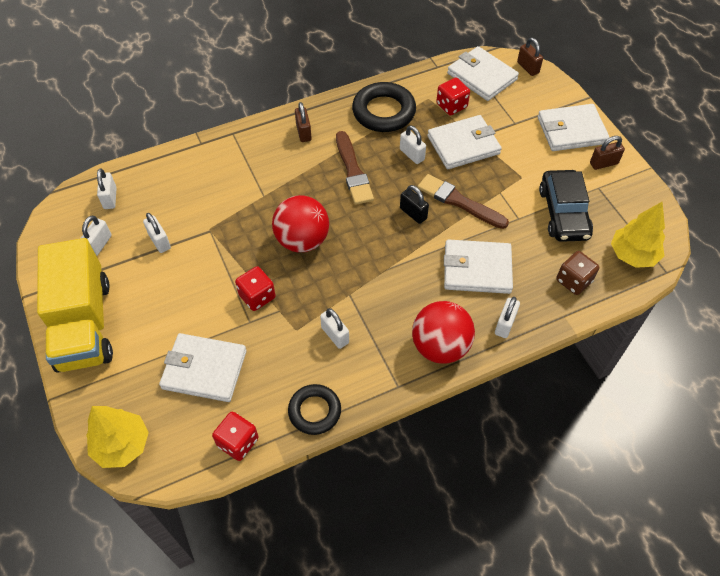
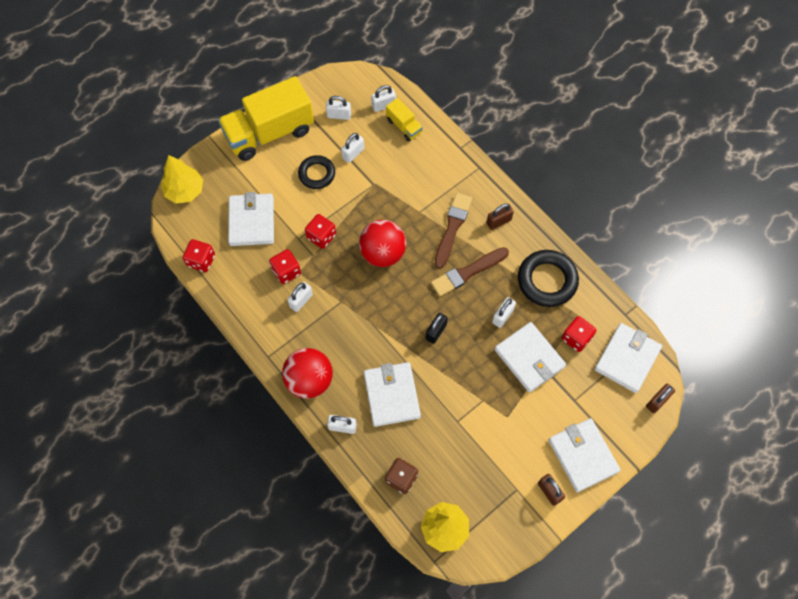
camera: 75 degrees right, 10 degrees up
black ring [288,384,341,435] -> black ring moved to [298,155,335,189]
brown brush [418,174,509,229] -> brown brush moved to [435,193,472,268]
black car [539,170,593,242] -> none
none -> red dice [269,249,301,284]
none -> yellow truck [386,98,423,141]

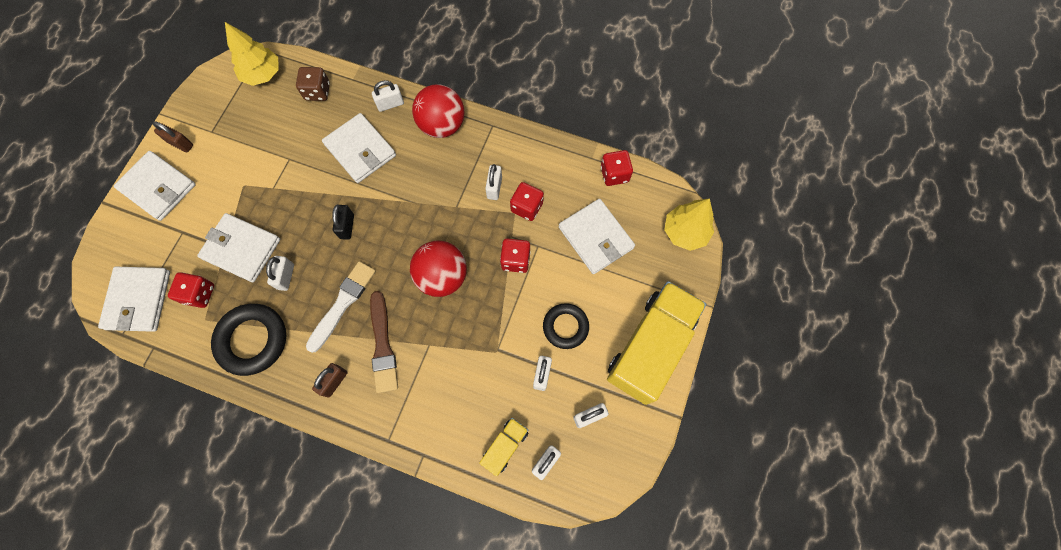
camera: 150 degrees right, 5 degrees up
yellow truck [386,98,423,141] -> yellow truck turned 105 degrees clockwise [479,418,528,476]
brown brush [431,247,509,297] -> white brush [306,261,376,353]
brown padlock [646,384,675,413] -> none

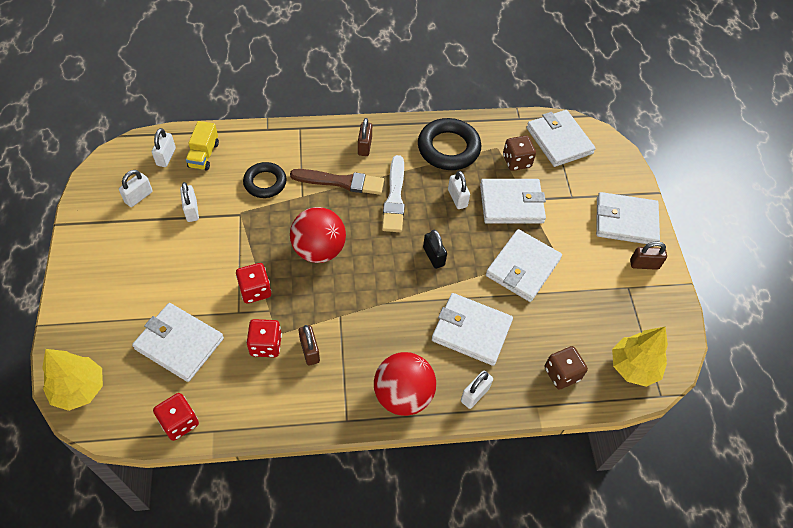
camera: 150 degrees right, 15 degrees down
red dice [168,272,214,308] -> brown dice [503,135,536,171]
brown brush [370,291,398,393] -> brown brush turned 135 degrees clockwise [290,169,384,195]
white padlock [485,164,502,200] -> brown padlock [299,325,320,366]
black ring [543,303,589,349] -> black ring moved to [243,162,287,198]
yellow truck [607,281,706,405] -> none
none -> white wallet [486,229,562,302]

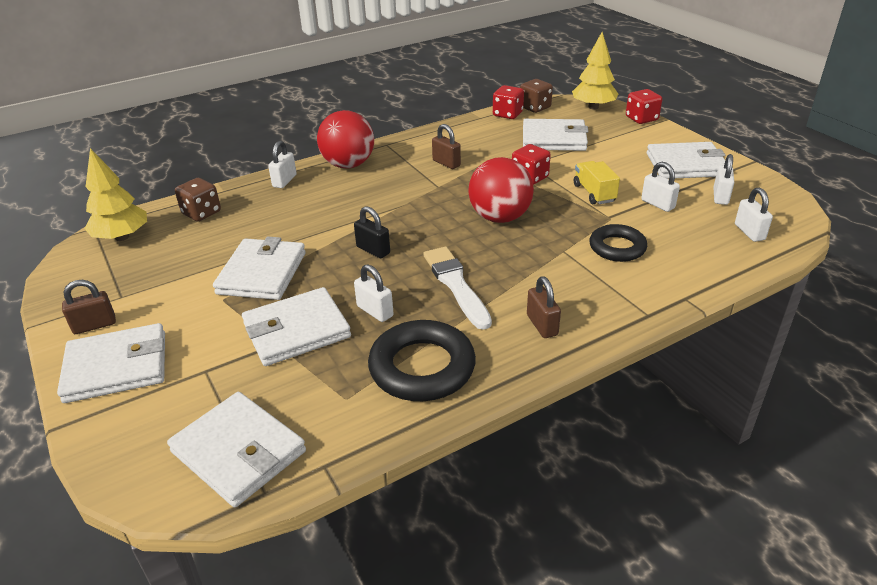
camera: 160 degrees right, 20 degrees down
yellow truck [186,121,219,170] -> yellow truck moved to [574,161,620,204]
red dice [246,319,282,357] -> red dice moved to [626,89,662,124]
brown brush [290,169,384,195] -> none
white wallet [432,293,513,366] -> white wallet moved to [647,142,726,179]
brown dice [503,135,536,171] -> brown dice moved to [520,79,553,113]

